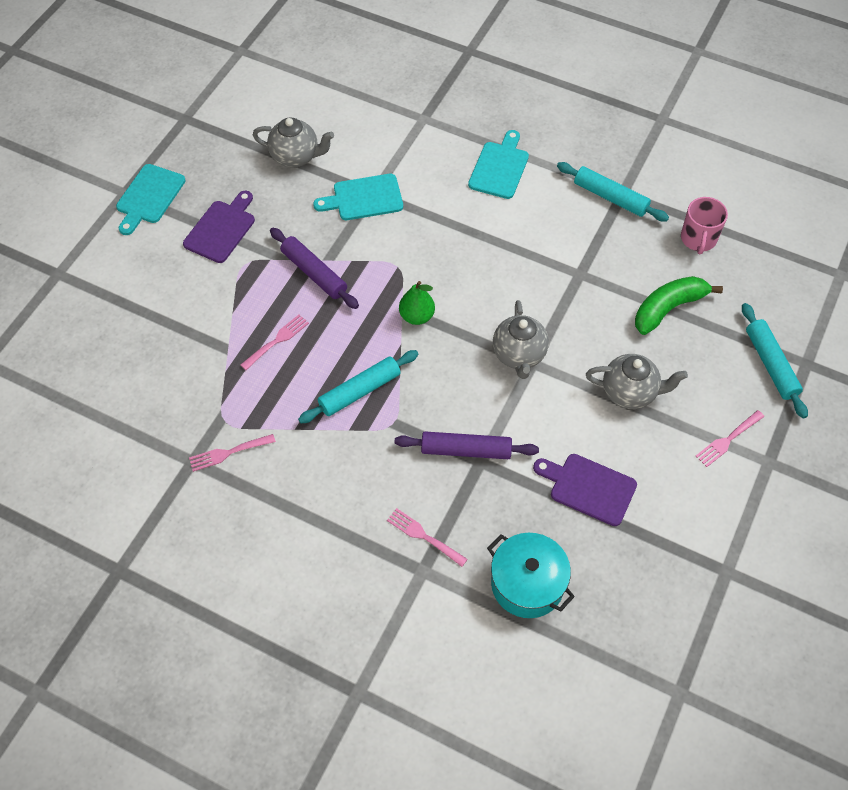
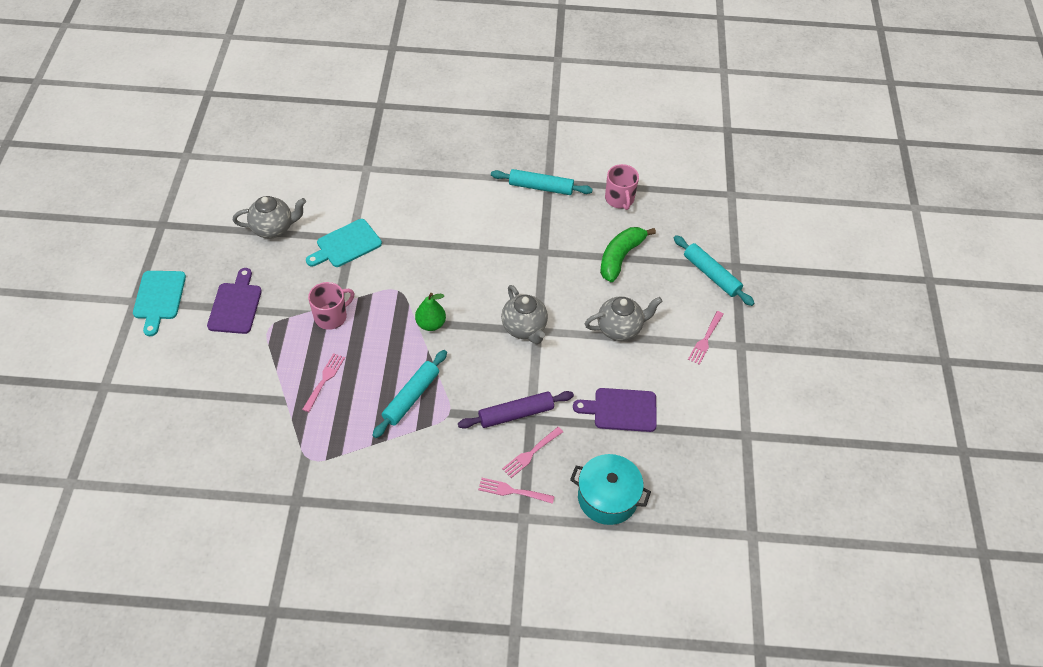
camera: 25 degrees left, 5 degrees down
pink fork [189,434,276,472] -> pink fork moved to [502,427,563,478]
purple rolling pin [270,228,359,309] -> pink mug [308,282,355,330]
turquoise cutting board [468,130,529,199] -> none

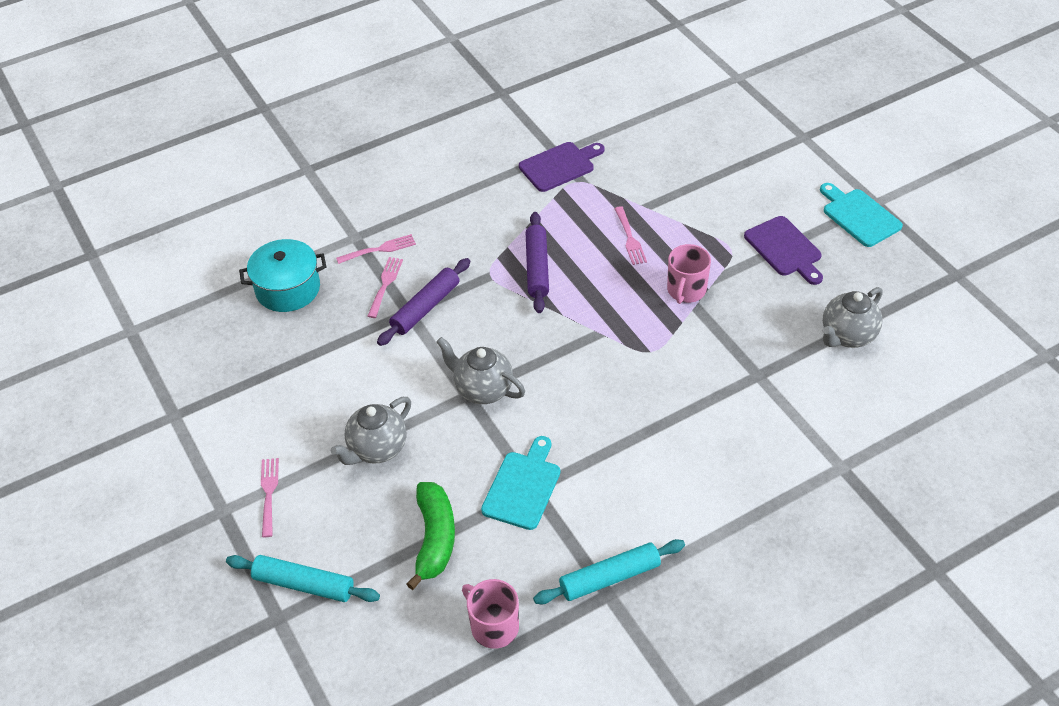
camera: 150 degrees right, 5 degrees down
turquoise cutting board [306,219,382,267] -> turquoise cutting board moved to [481,436,560,530]
turquoise rolling pin [372,350,447,438] -> purple rolling pin [526,212,549,313]
green pear [415,293,446,331] -> none
purple cutting board [573,388,657,432] -> purple cutting board moved to [519,142,604,192]

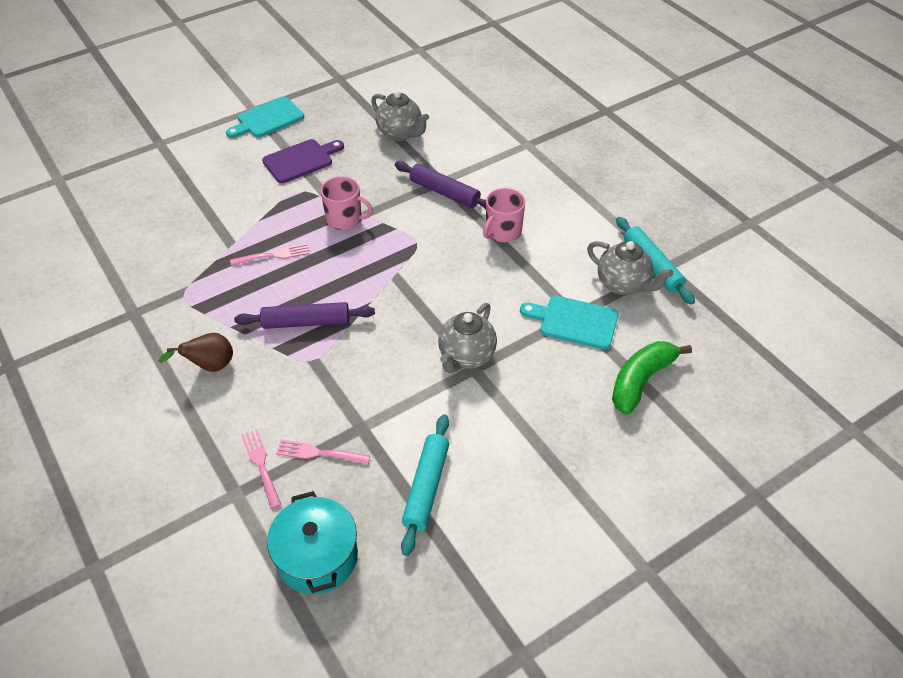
camera: 95 degrees left, 0 degrees up
turquoise rolling pin [226,555,380,602] -> turquoise rolling pin moved to [401,414,449,556]
pink fork [261,458,279,537] -> none
grey teapot [331,397,411,465] -> grey teapot moved to [587,241,673,295]
purple rolling pin [377,258,470,346] -> purple rolling pin moved to [395,161,486,209]
green banana [407,482,455,590] -> green banana turned 45 degrees counterclockwise [612,341,692,415]
pink mug [462,579,519,649] -> pink mug moved to [483,188,525,242]
purple cutting board [519,142,604,192] -> none
none -> brown pear [158,333,233,372]

